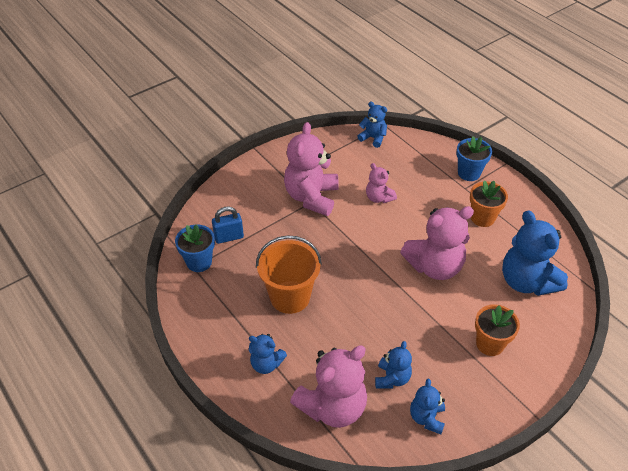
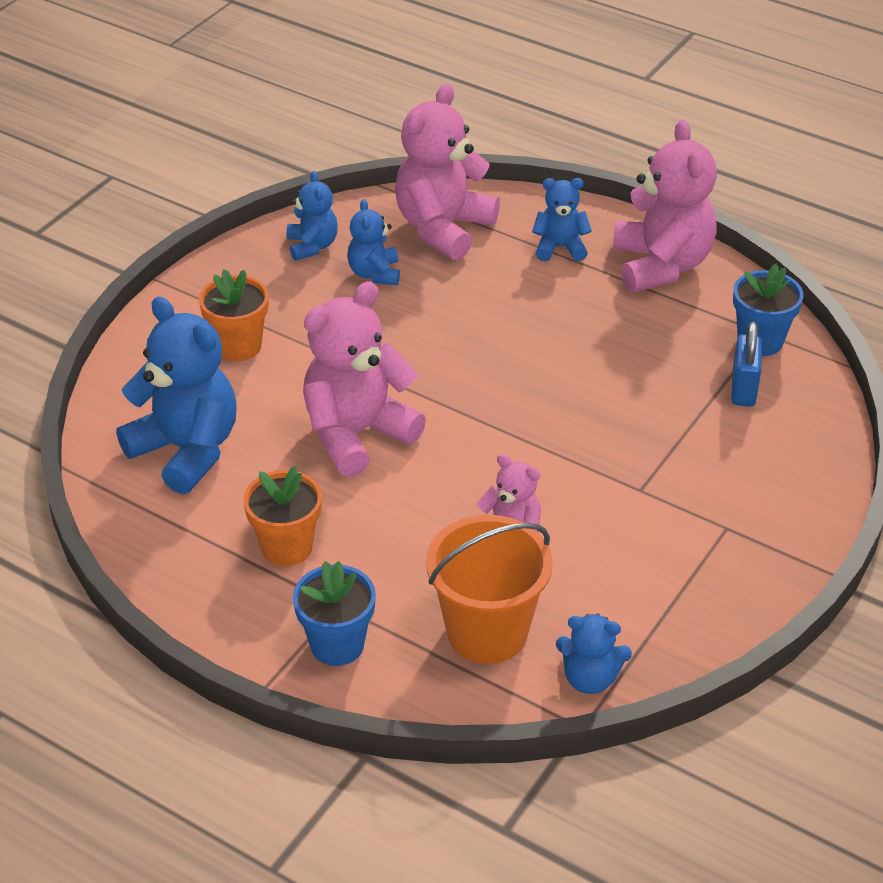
camera: 160 degrees right, 5 degrees down
blue padlock [212,206,244,244] -> blue padlock turned 45 degrees counterclockwise [731,321,762,407]
orange bucket [256,235,322,314] -> orange bucket moved to [426,515,553,664]
pink teddy bear [284,122,339,216] -> pink teddy bear moved to [613,120,717,292]

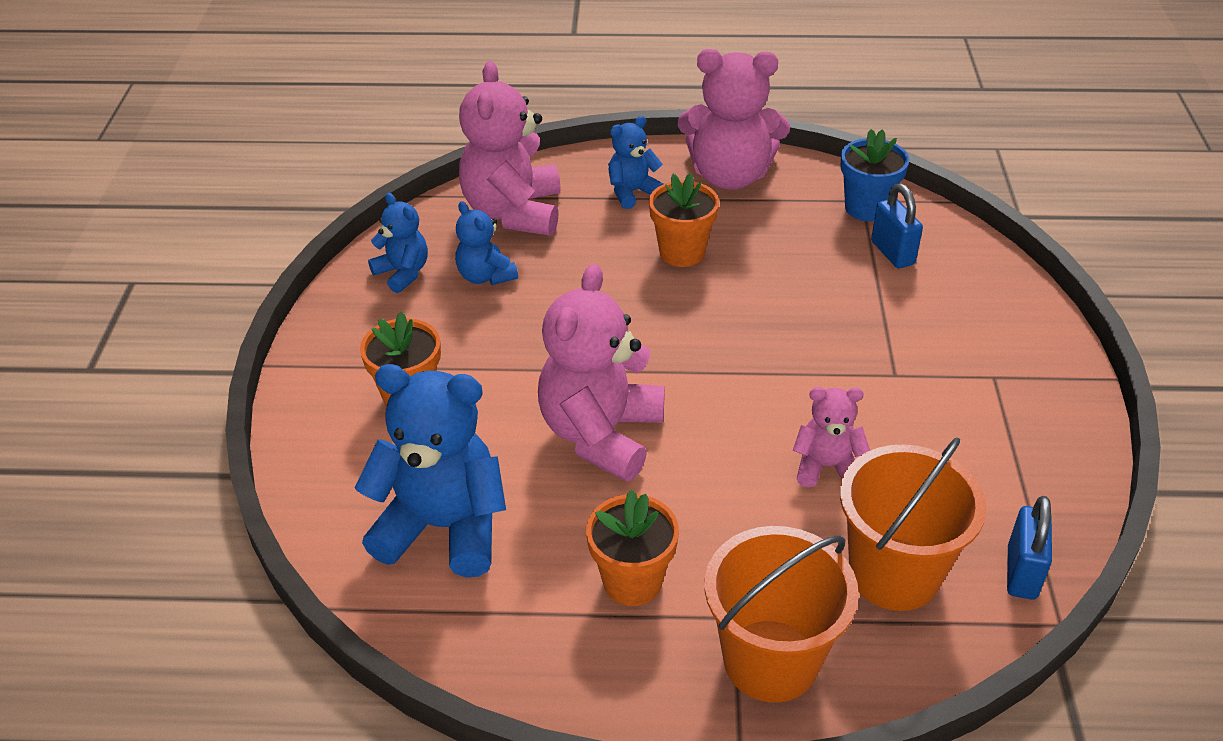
camera: 30 degrees left, 0 degrees up
blue flower pot [293,561,376,666] -> orange bucket [705,526,859,703]
blue teddy bear [556,614,632,694] -> blue padlock [1007,496,1052,600]
pink teddy bear [613,120,717,292] -> pink teddy bear turned 135 degrees clockwise [678,49,790,190]
none -> orange flower pot [649,173,719,267]

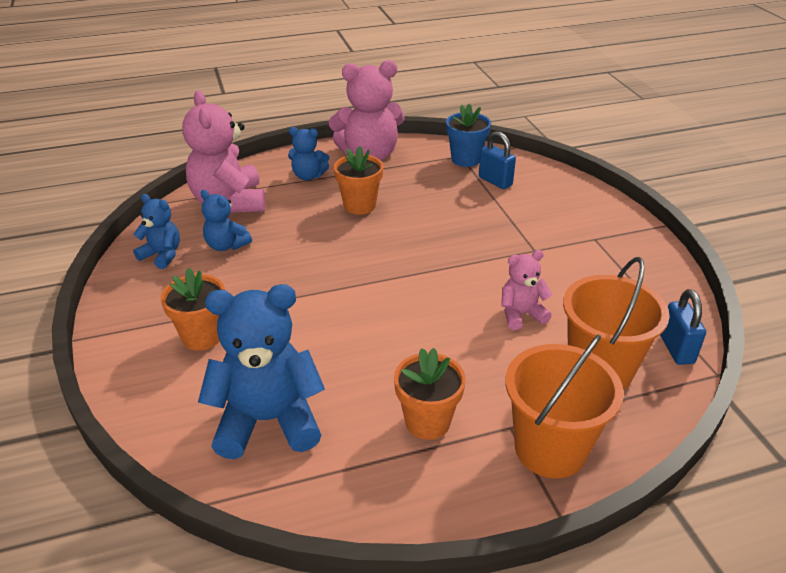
camera: 20 degrees left, 5 degrees down
pink teddy bear [538,264,665,482] -> none
blue teddy bear [608,116,663,209] -> blue teddy bear turned 120 degrees counterclockwise [288,127,329,181]

